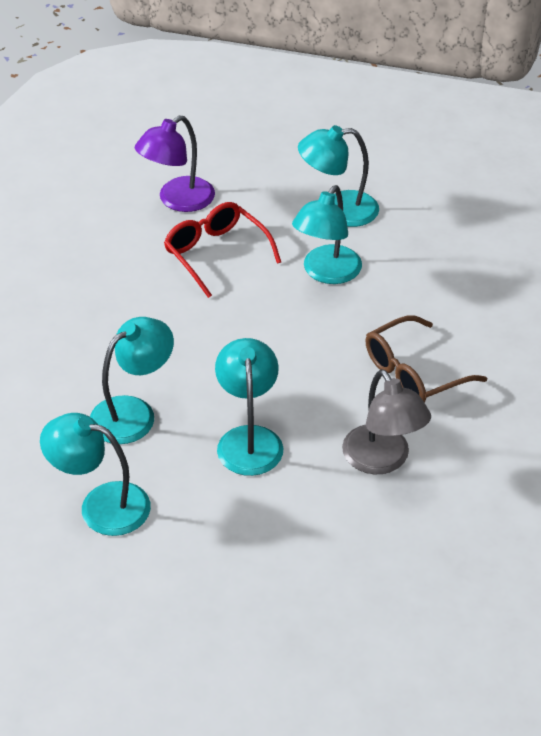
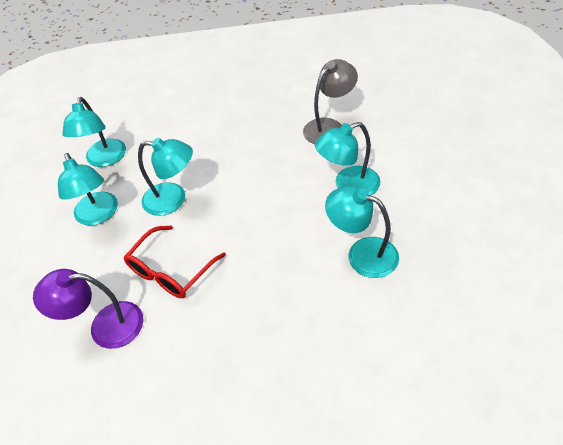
camera: 105 degrees left, 5 degrees up
turquoise lamp [40,413,151,536] -> turquoise lamp moved to [62,97,126,167]
purple lamp [135,115,215,212] -> purple lamp turned 150 degrees clockwise [33,269,143,349]
brown glasses [365,315,487,403] -> none

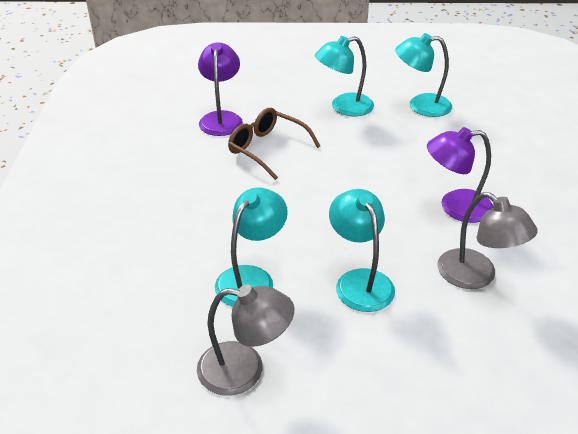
camera: 90 degrees right, 10 degrees down
red glasses [124,226,226,298] -> brown glasses [228,108,320,180]
turquoise lamp [138,138,193,216] -> none
none -> grey lamp [197,284,294,396]
none -> purple lamp [427,127,493,223]

